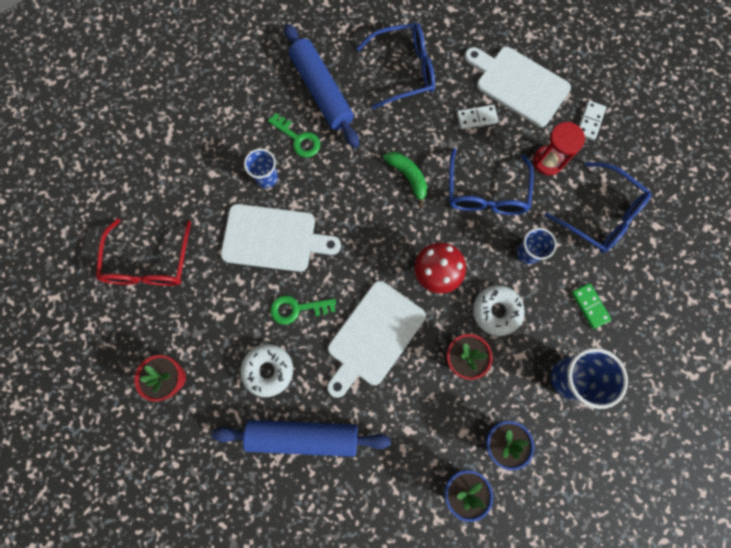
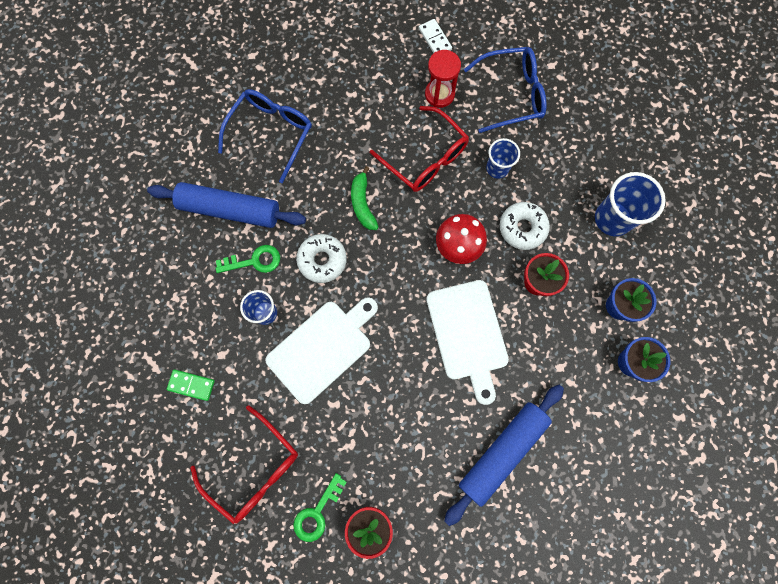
camera: 50 degrees left, 0 degrees up
white donut [240,344,293,397] -> white donut moved to [296,234,347,283]
green key [270,295,336,325] -> green key moved to [293,473,347,542]
green banana [383,152,427,208] -> green banana turned 105 degrees counterclockwise [351,166,378,230]
blue glasses [449,148,534,215] -> red glasses [370,106,469,192]
white domino [457,105,499,129] -> none
white cutting board [464,47,571,127] -> none
green domino [571,283,611,329] -> green domino moved to [166,369,215,401]

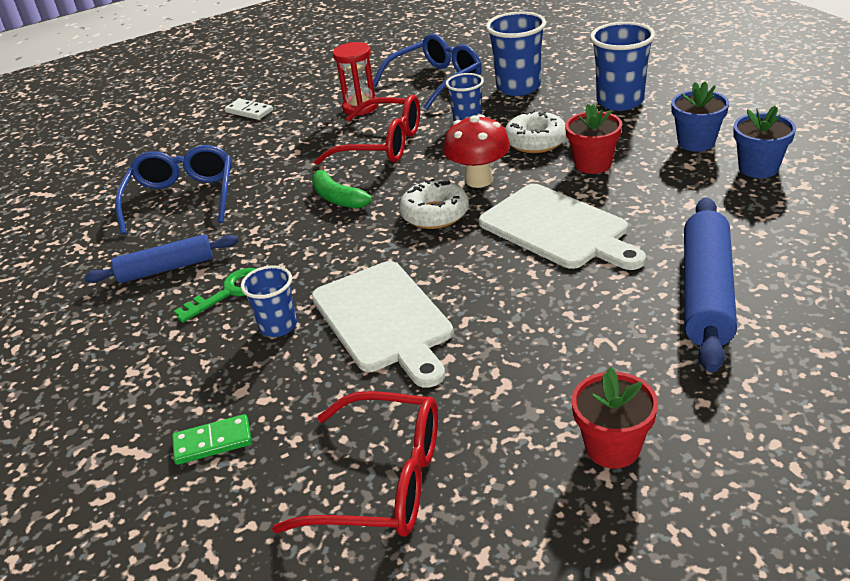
camera: 25 degrees left, 40 degrees down
blue rolling pin [147,182,306,228] -> blue rolling pin [84,234,239,283], size x0.65
white cutting board [265,297,378,404] -> white cutting board turned 135 degrees clockwise [312,261,453,388]
green key [293,473,347,542] -> none
white donut [296,234,347,283] -> white donut moved to [399,179,469,229]
white domino [419,19,452,53] -> white domino moved to [225,98,273,120]
none -> blue cup [486,12,546,96]

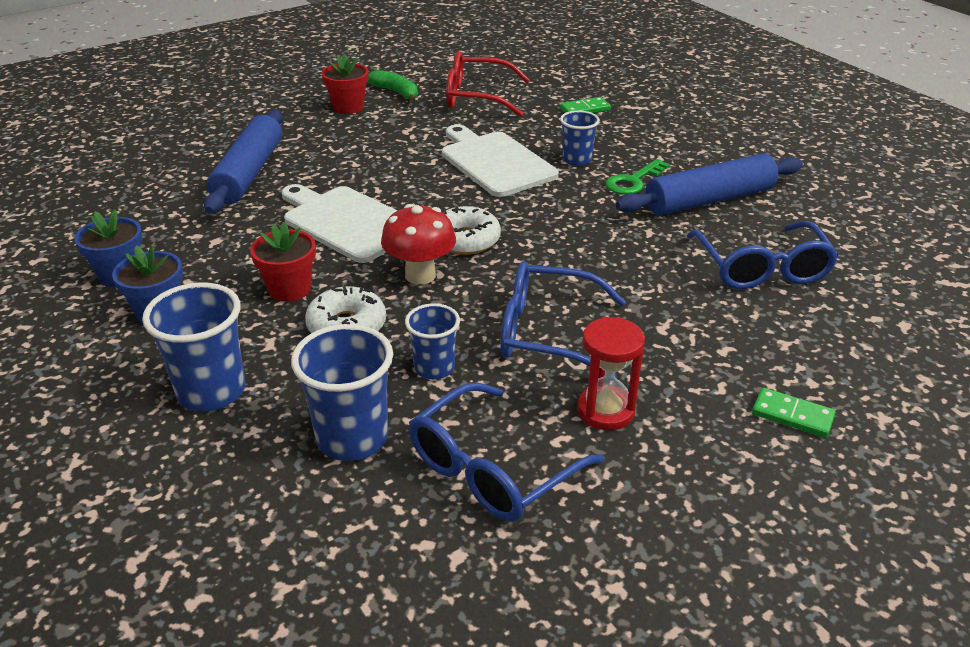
camera: 170 degrees right, 0 degrees up
blue rolling pin [84,234,239,283] -> blue rolling pin [616,153,803,216], size x1.54
white domino [225,98,273,120] -> green domino [752,388,836,438]
green banana [312,166,372,209] -> green banana moved to [368,70,418,102]
red glasses [314,95,420,165] -> blue glasses [500,261,626,378]

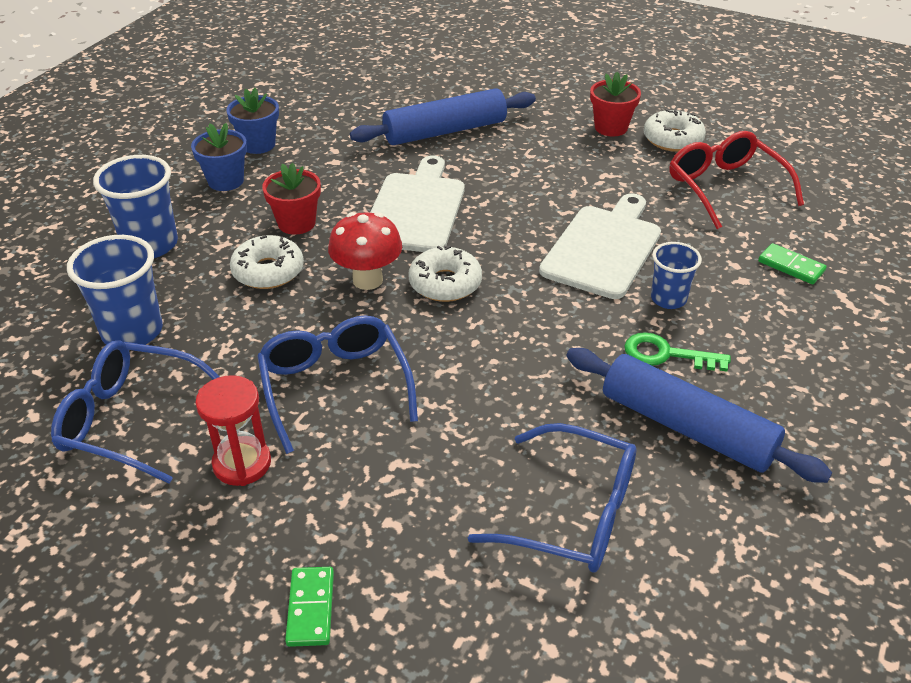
camera: 60 degrees right, 5 degrees up
green banana [368,70,418,102] -> white donut [644,109,706,152]
blue cup [405,303,460,379] -> none
blue glasses [687,221,839,289] -> blue glasses turned 120 degrees counterclockwise [468,423,636,573]

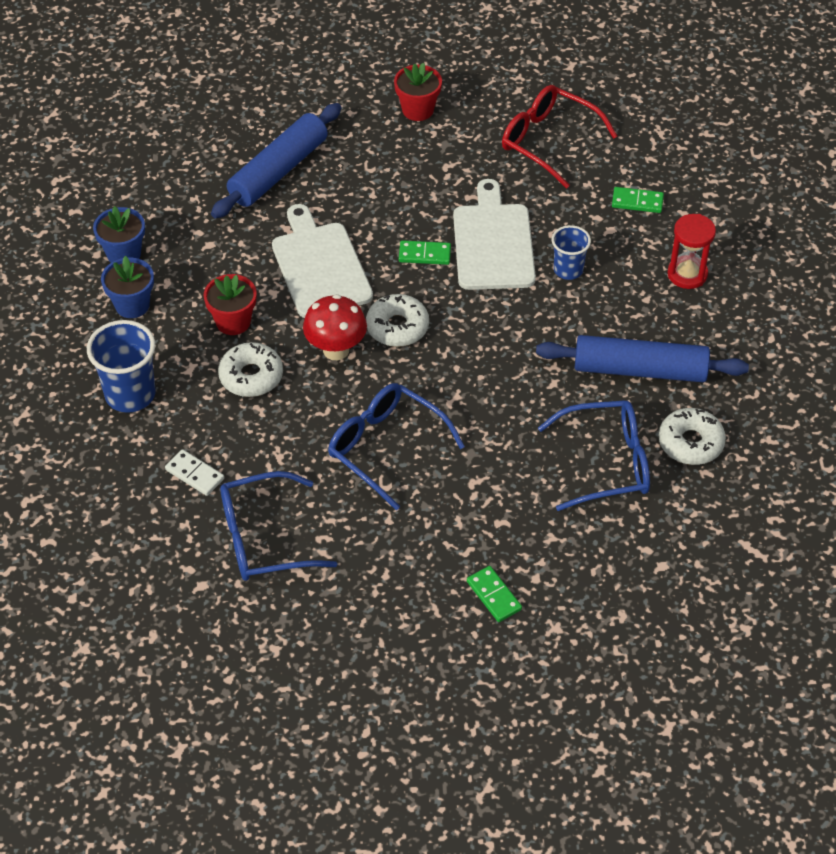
camera: 30 degrees left, 10 degrees up
blue cup [67,235,163,345] -> white domino [165,449,224,496]
red hourglass [195,375,271,486] -> red hourglass moved to [668,214,716,289]
green key [624,332,731,371] -> none
white donut [644,109,706,152] -> white donut moved to [659,408,726,465]
none -> green domino [399,240,451,265]

